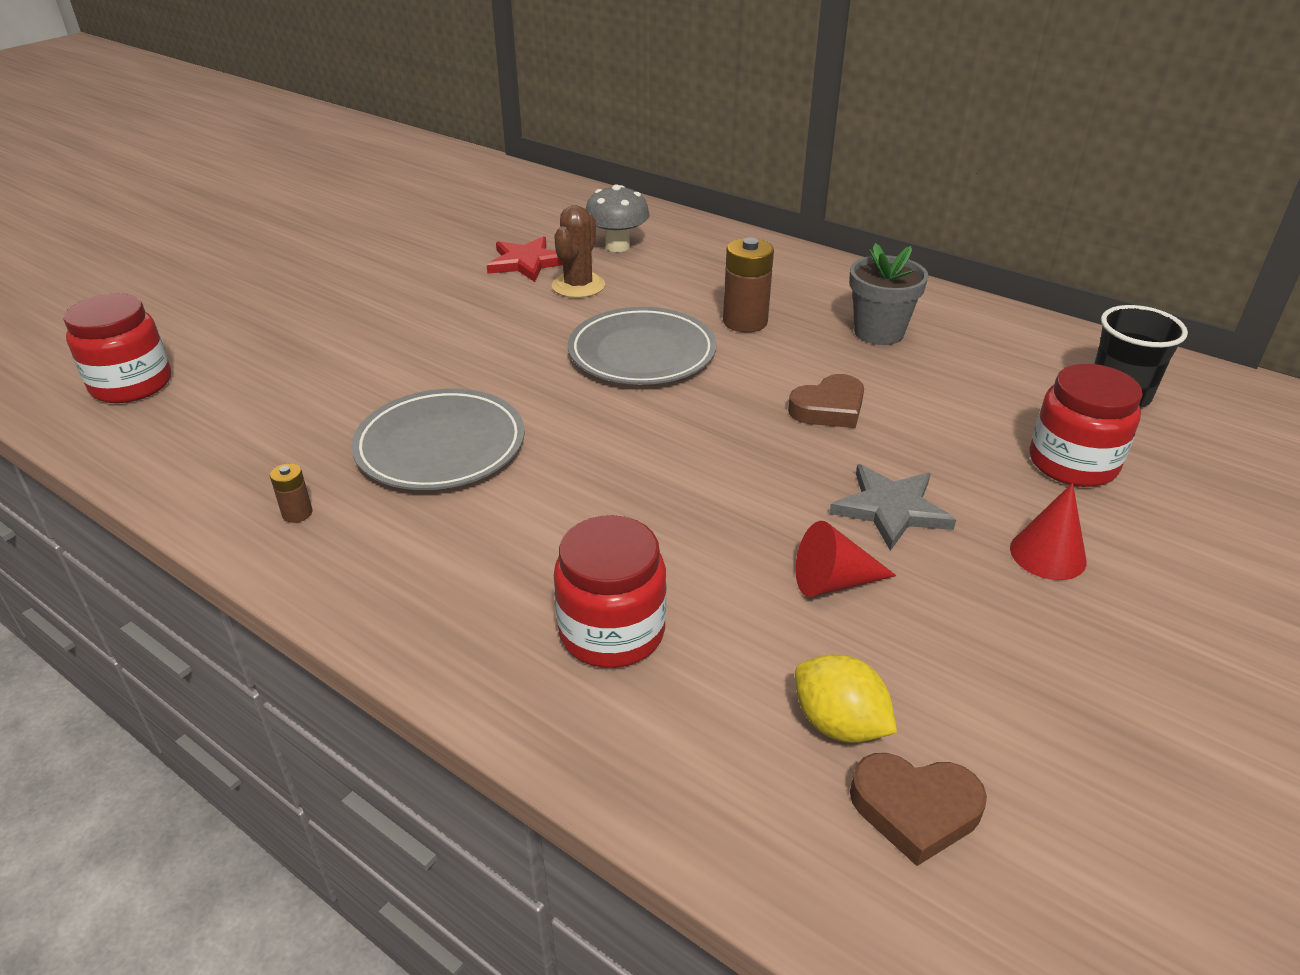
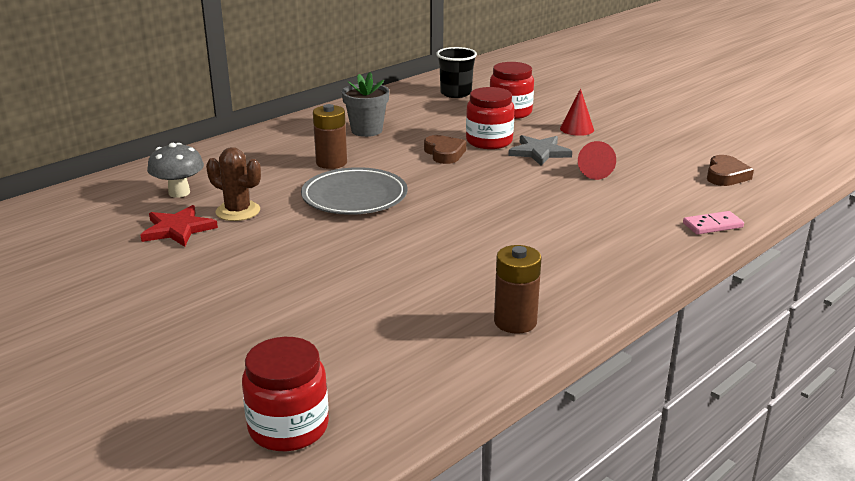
camera: 80 degrees left, 10 degrees down
brown battery [270,463,312,523] -> brown battery [494,245,542,334], size x2.00
grey plate [351,389,525,490] -> none
red jar [554,515,666,668] -> red jar moved to [466,87,514,149]
yellow lemon [795,654,897,743] -> none
none -> pink domino [683,211,744,235]

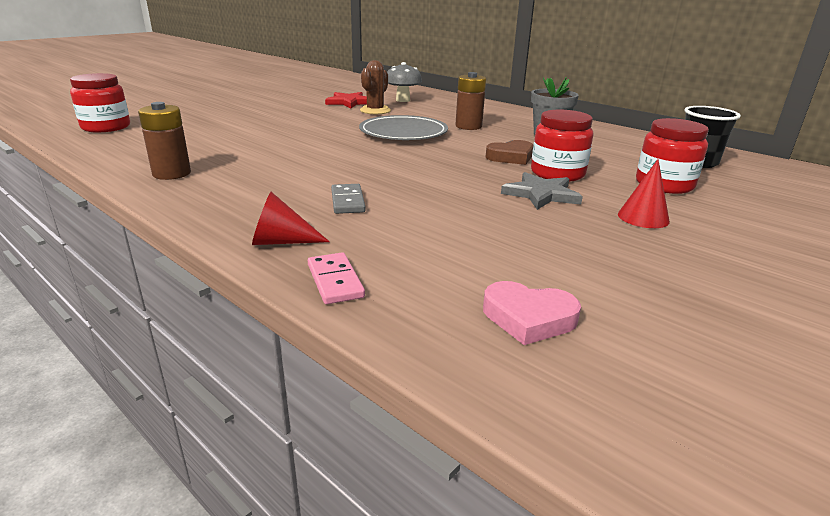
camera: 85 degrees right, 0 degrees up
red cone [578,141,616,180] -> red cone moved to [252,192,330,245]
brown heart [707,155,754,186] -> pink heart [483,281,581,345]
none -> grey domino [331,184,366,214]

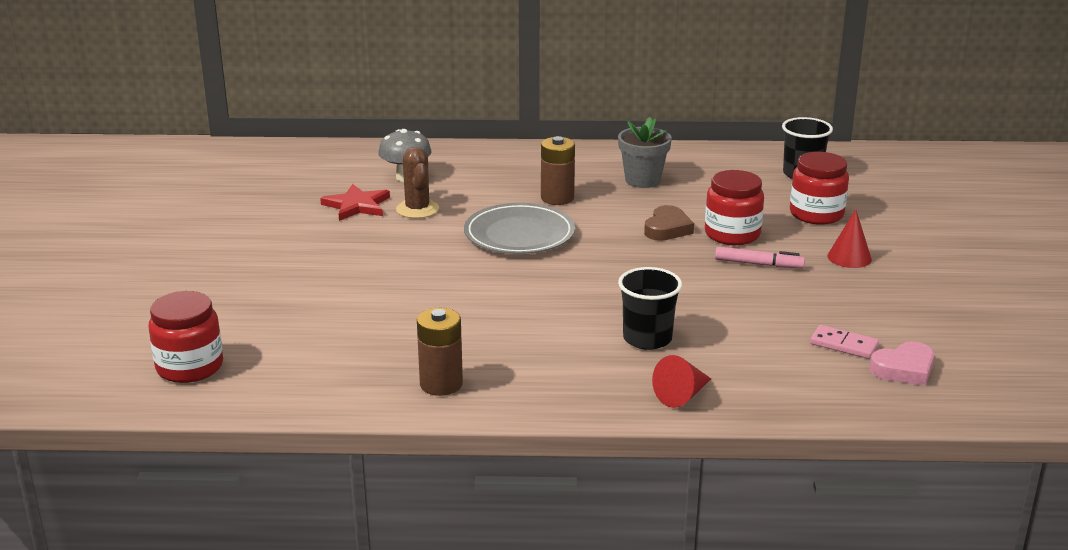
camera: 40 degrees left, 0 degrees up
pink domino [308,252,365,304] -> pink domino moved to [810,325,879,359]
grey domino [331,184,366,214] -> black cup [618,267,682,350]
grey star [501,172,583,210] -> pink marker [715,247,805,268]

